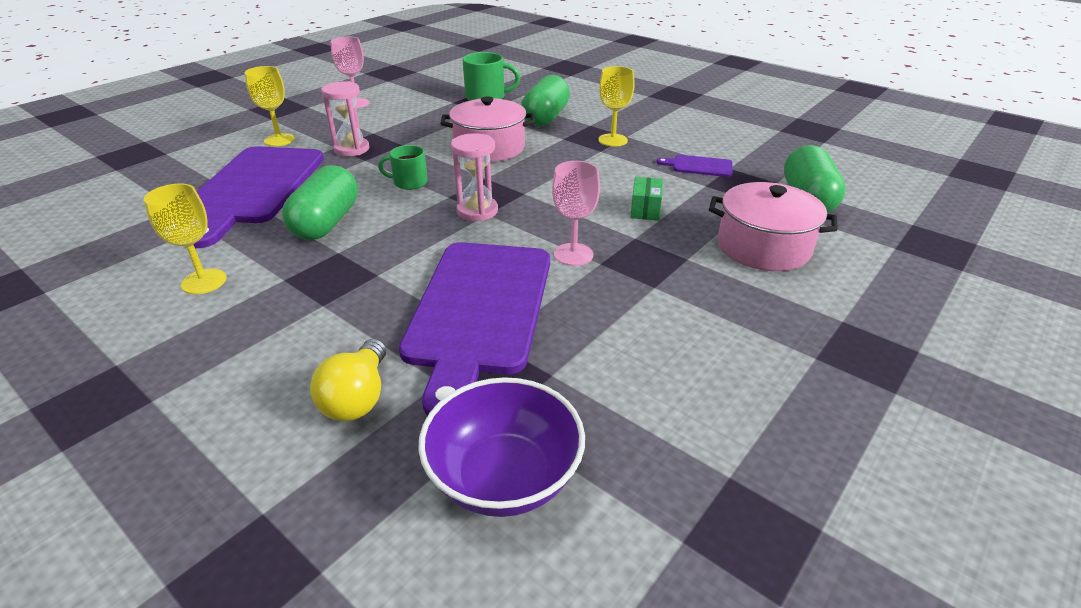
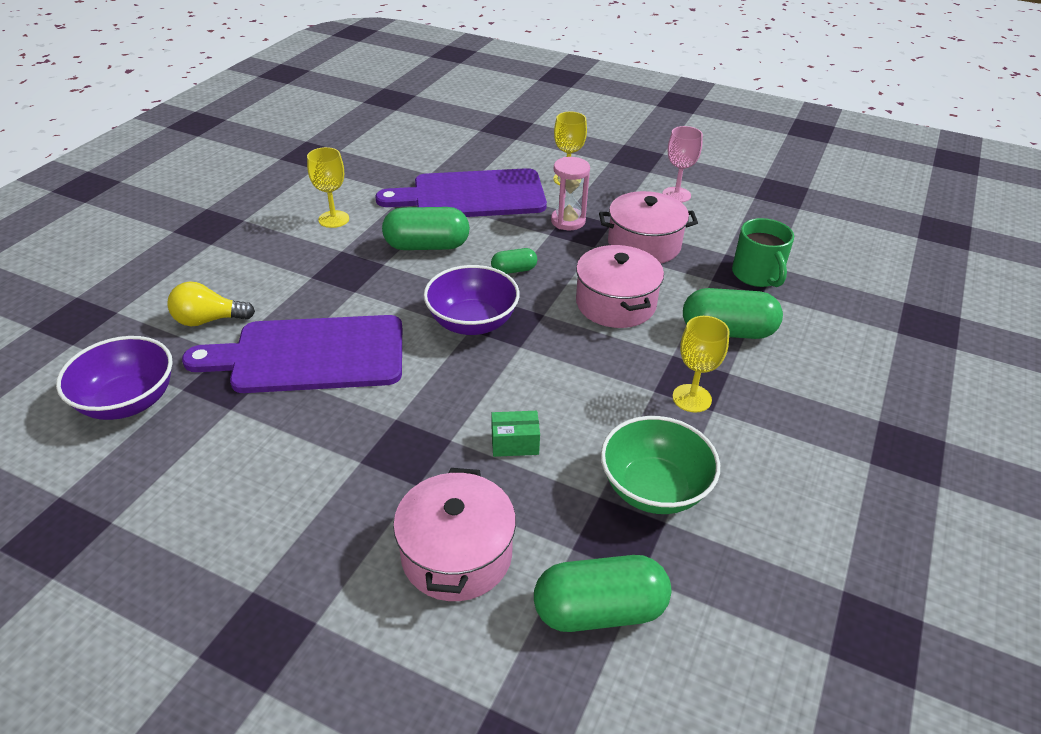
camera: 75 degrees right, 5 degrees up
green mug [378,145,428,190] -> green capsule [491,248,537,274]
pink hourglass [451,133,498,221] -> purple bowl [424,265,520,335]
pink goblet [552,161,600,266] -> none
purple cutting board [657,155,733,177] -> green bowl [601,416,720,514]
none -> pink pot [599,191,698,264]

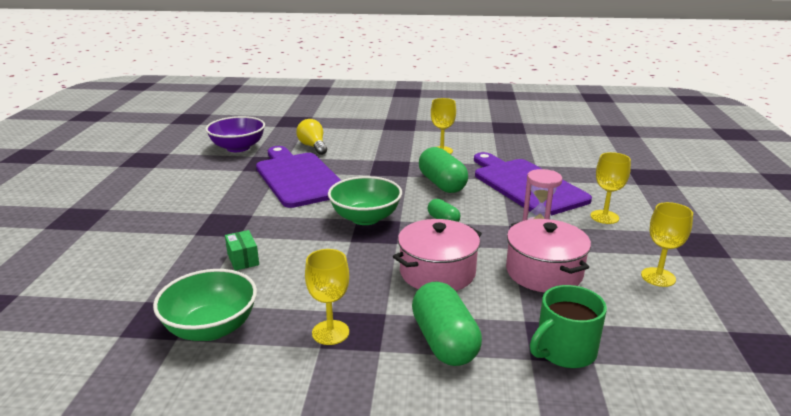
camera: 70 degrees right, 15 degrees down
pink pot [393,468,516,601] -> none
purple bowl [424,265,520,335] -> green bowl [328,176,402,225]
green capsule [534,555,671,632] -> none
pink goblet [662,126,703,203] -> yellow goblet [641,202,693,287]

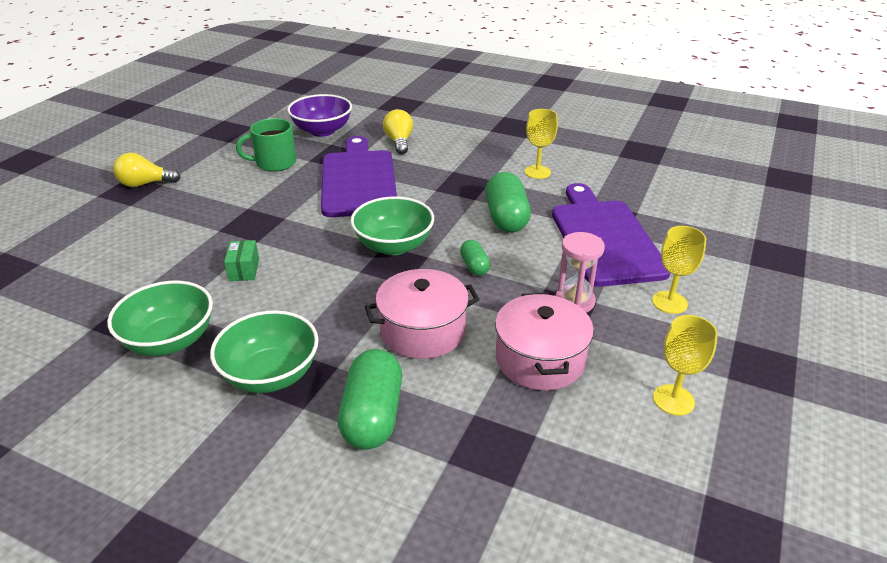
camera: 20 degrees right, 10 degrees up
yellow goblet [305,249,349,345] -> green bowl [210,310,319,393]
green mug [530,285,607,368] -> green mug moved to [236,118,296,172]
none -> yellow light bulb [113,153,180,187]

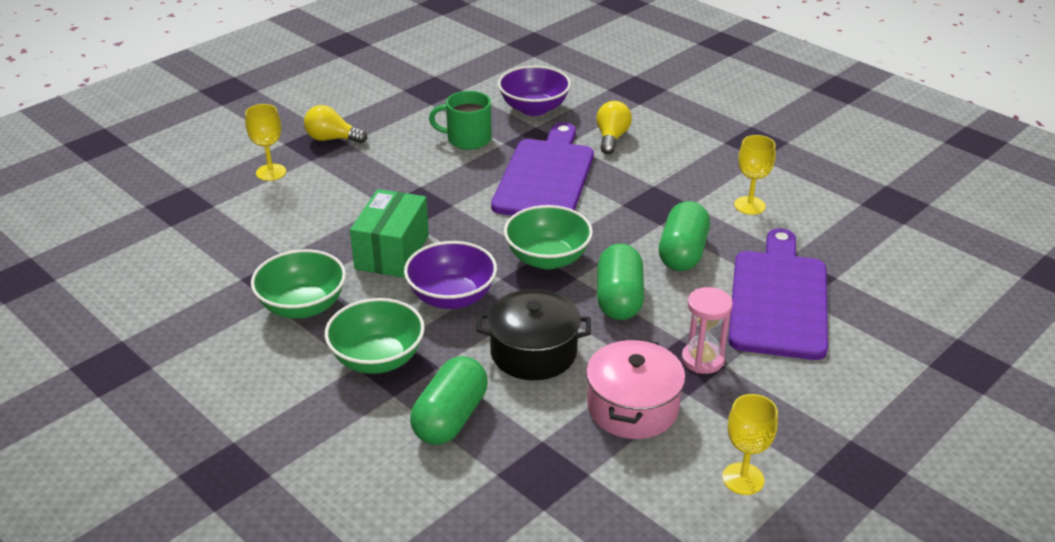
camera: 20 degrees right, 0 degrees up
green box [224,240,259,281] -> green box [350,189,429,278], size x2.03
pink pot [364,269,480,359] -> black pot [476,289,591,380]
green capsule [460,240,490,276] -> green capsule [597,244,644,320], size x1.89
yellow goblet [652,226,706,314] -> yellow goblet moved to [245,104,286,181]
none -> purple bowl [404,241,497,309]

